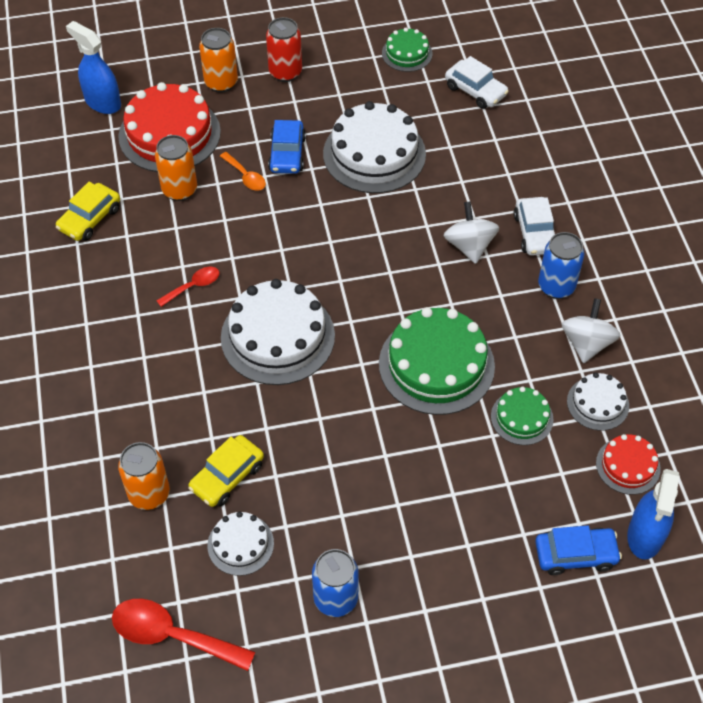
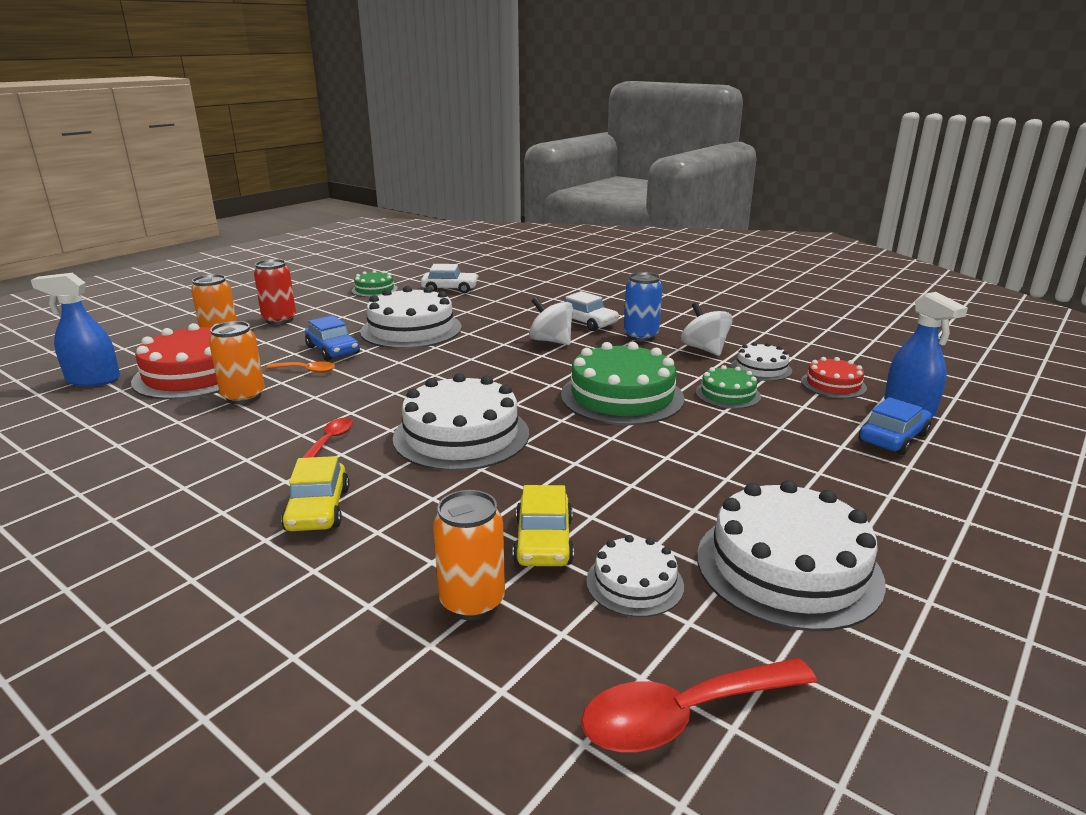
camera: 40 degrees left, 30 degrees down
yellow car [56,182,120,241] -> yellow car moved to [281,456,349,531]
blue can [312,549,359,617] -> white cake [697,480,886,631]

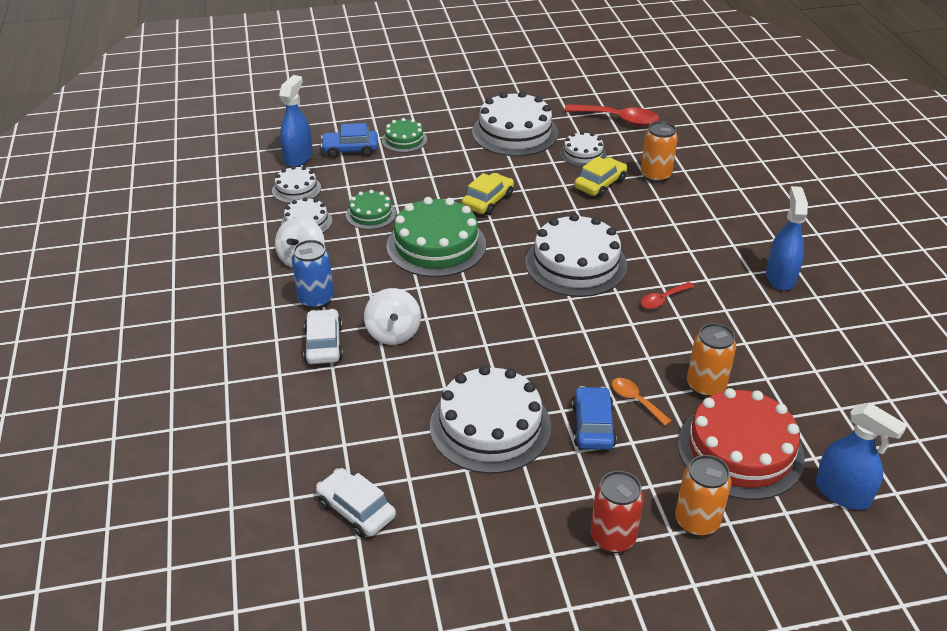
camera: 140 degrees left, 15 degrees up
yellow car [281,456,349,531] -> yellow car moved to [462,173,514,215]
green cake [351,270,398,297] -> green cake moved to [382,118,427,153]
red cake [801,357,867,398] -> white cake [272,166,321,203]
none -> blue spray bottle [766,186,808,291]

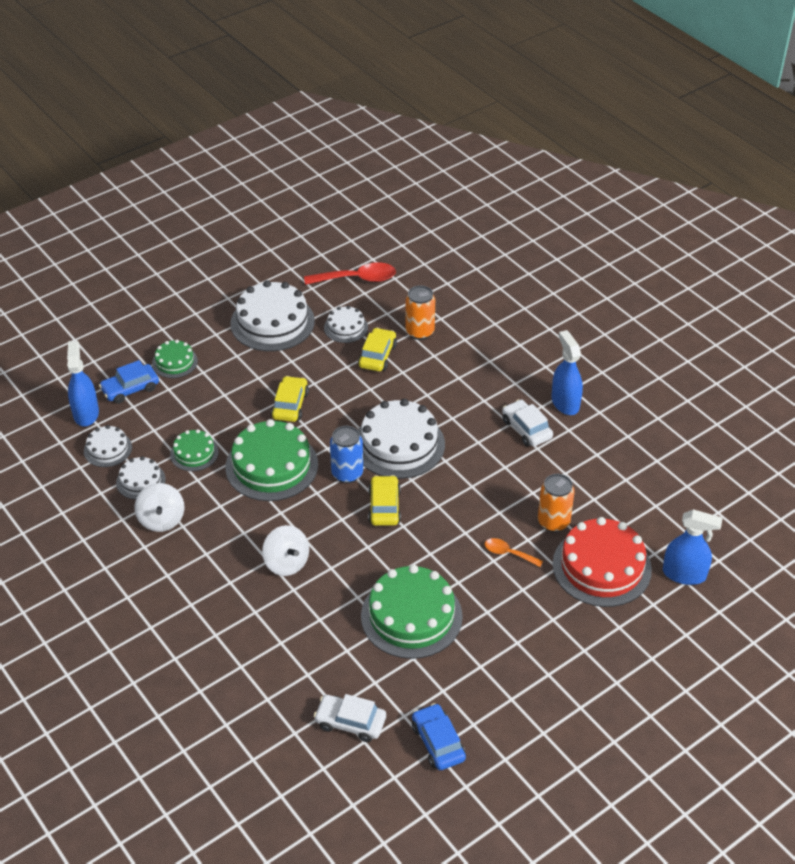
camera: 25 degrees left, 5 degrees up
blue can [292,240,334,309] -> blue can moved to [330,426,363,483]
white car [303,309,343,364] -> white car moved to [502,399,553,447]
white cake [430,365,551,474] -> green cake [361,565,463,659]
blue car [572,386,617,450] -> blue car moved to [412,703,466,770]
red can [591,471,644,553] -> none
red spoon [641,282,694,309] -> none
orange can [675,455,731,537] -> none
none -> yellow car [368,475,401,526]

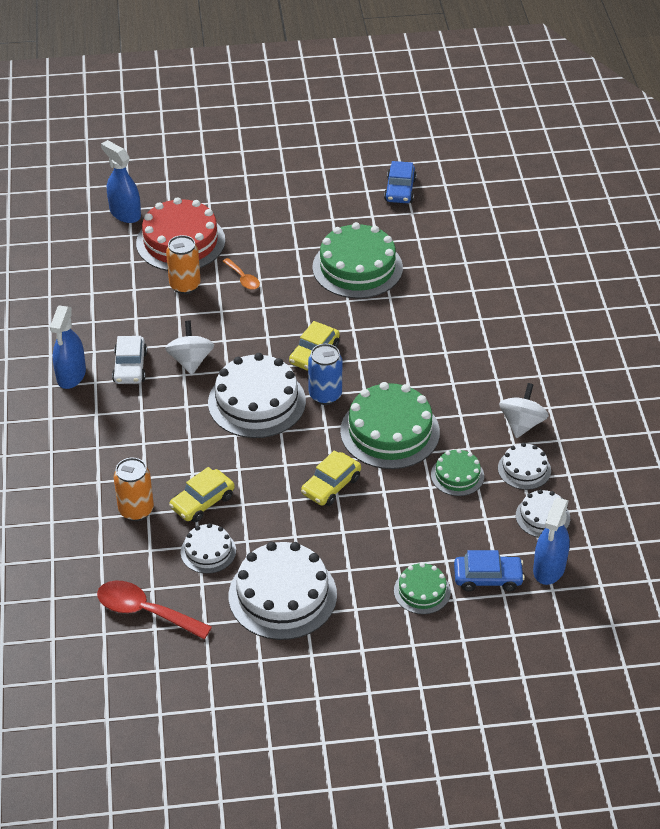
camera: 150 degrees left, 0 degrees up
white spinning top [262,525,309,576] -> white spinning top moved to [165,321,214,375]
white car [314,694,386,742] -> none

